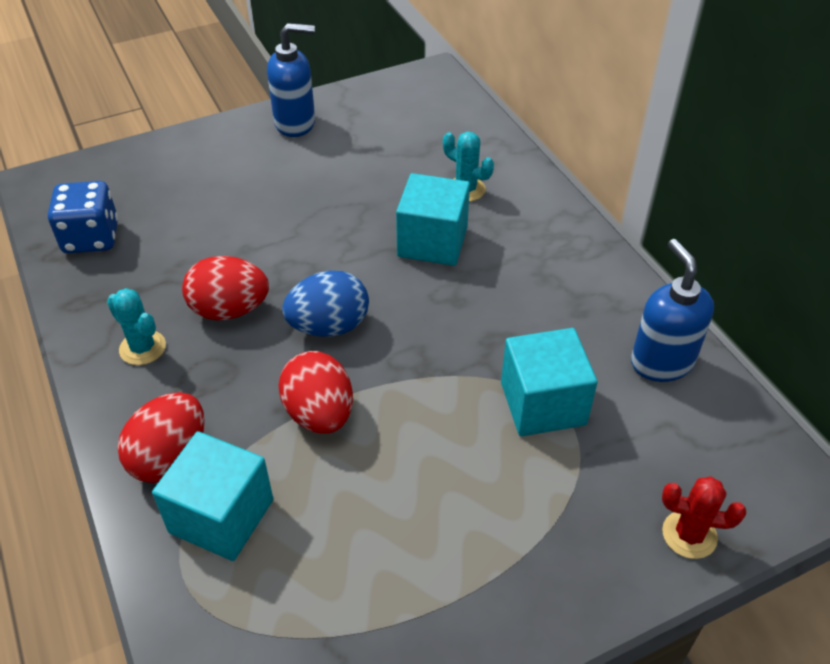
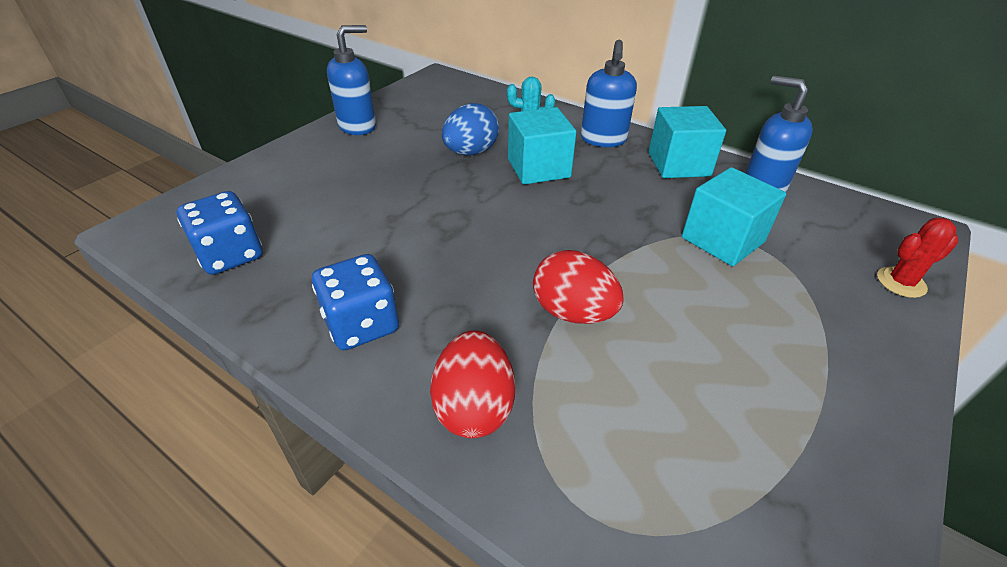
camera: 30 degrees left, 5 degrees down
turquoise cactus [107,288,166,365] -> blue dice [312,254,399,350]
turquoise cube [152,431,273,561] -> turquoise cube moved to [648,106,726,178]
red egg [182,256,269,321] -> none
blue egg [282,271,369,337] -> blue egg moved to [442,103,499,155]
none -> blue soap dispenser [581,40,637,147]

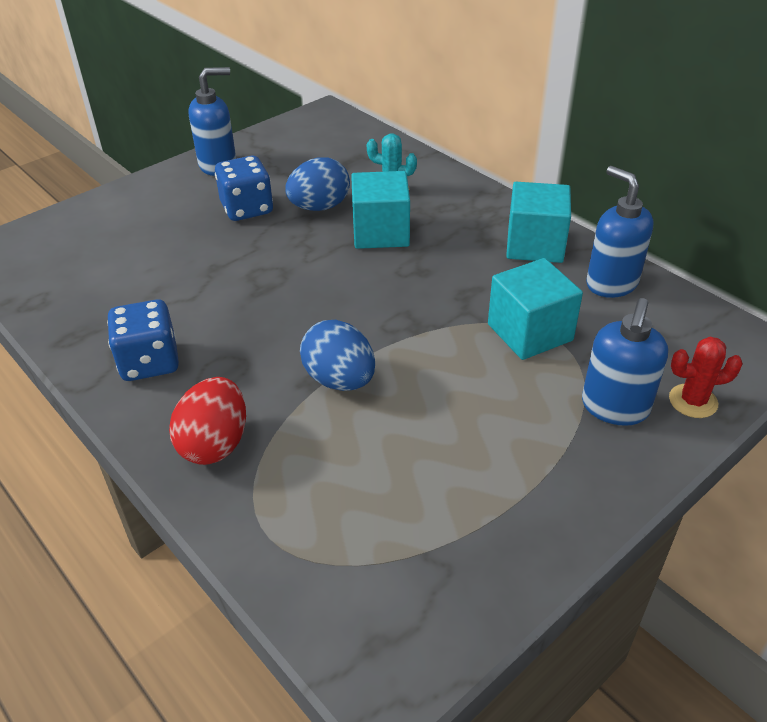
camera: 15 degrees right, 0 degrees up
blue dice [177,191,263,275] -> blue dice moved to [215,156,273,221]
red egg [533,250,624,324] -> blue egg [300,320,375,391]
blue soap dispenser [581,40,637,147] -> blue soap dispenser moved to [582,298,668,426]

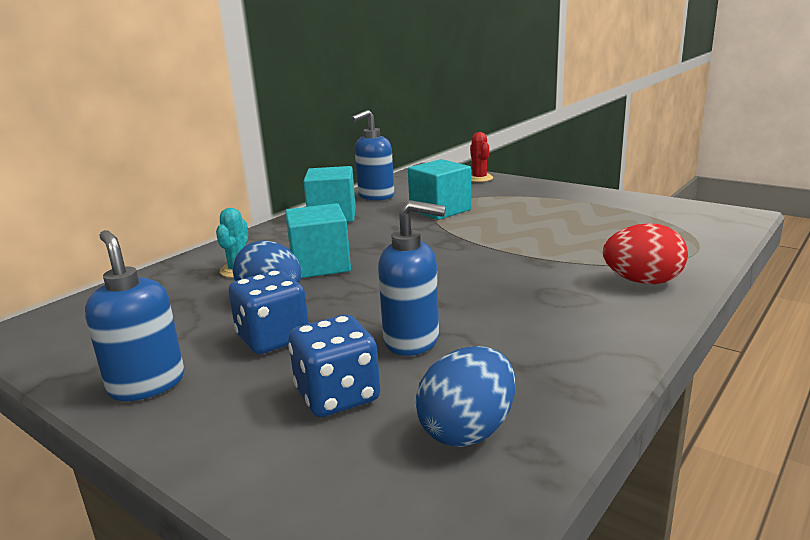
camera: 100 degrees left, 20 degrees down
blue dice [107,299,179,381] -> blue dice moved to [288,315,380,417]
blue egg [300,320,375,391] -> blue egg moved to [415,346,515,447]
blue soap dispenser [582,298,668,426] -> blue soap dispenser moved to [378,200,446,356]

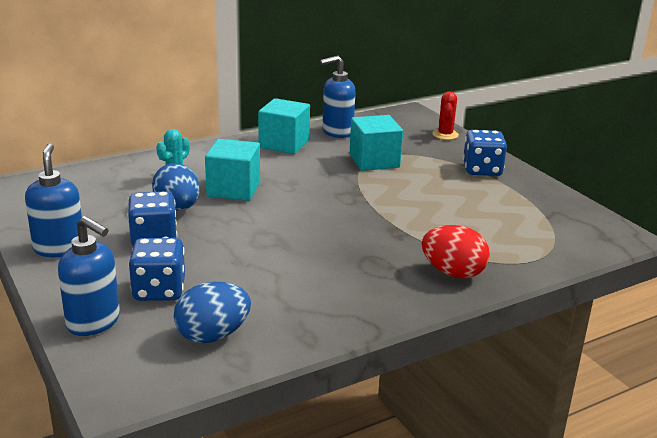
camera: 20 degrees right, 5 degrees up
blue soap dispenser [378,200,446,356] -> blue soap dispenser moved to [58,216,120,336]
none -> blue dice [463,130,507,176]

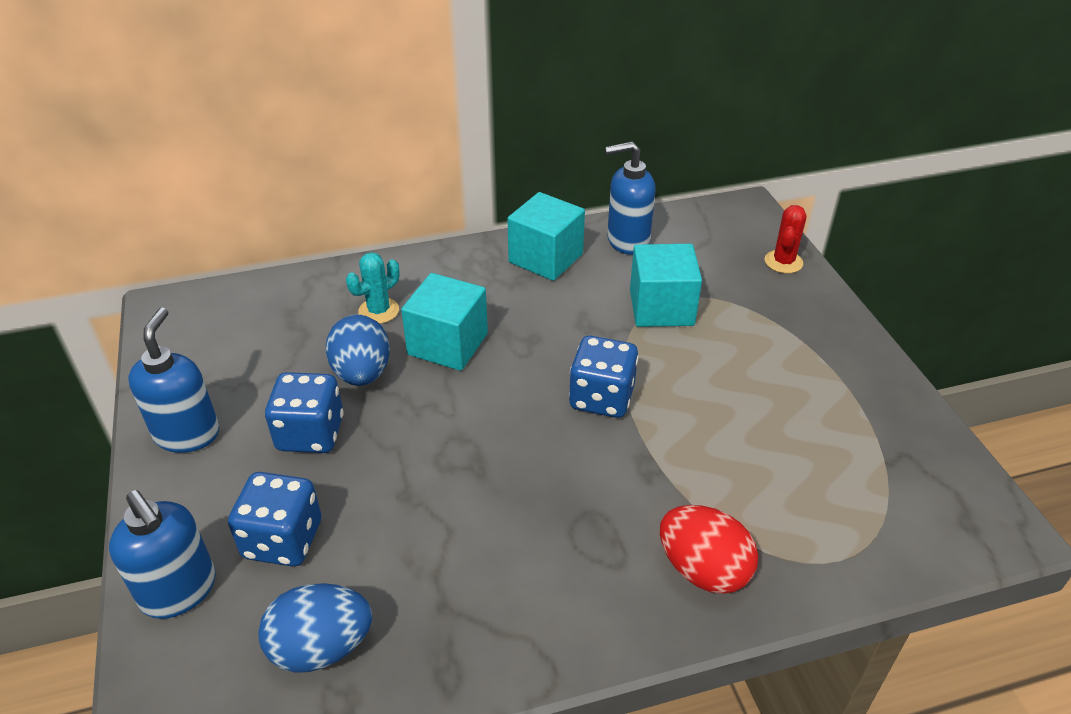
camera: 15 degrees right, 15 degrees up
blue dice [463,130,507,176] -> blue dice moved to [569,336,638,418]

